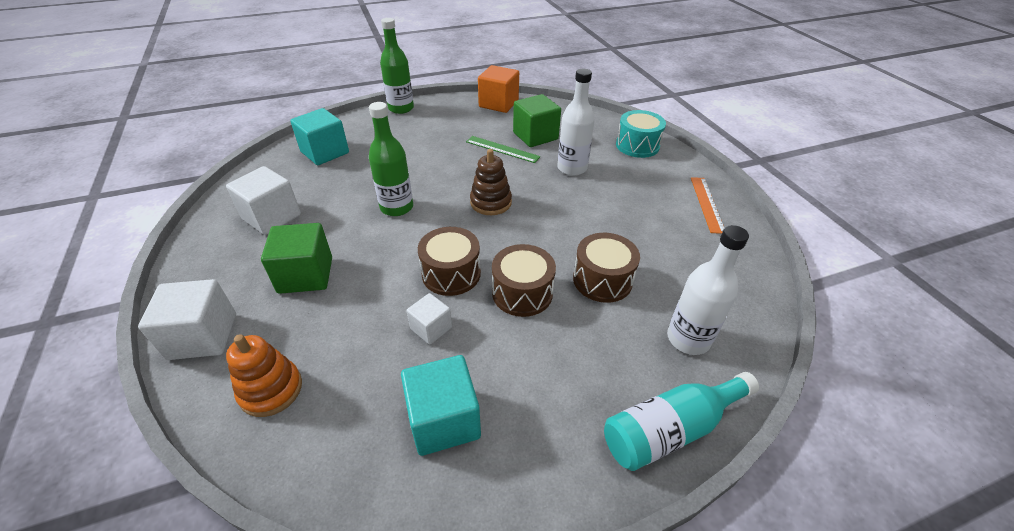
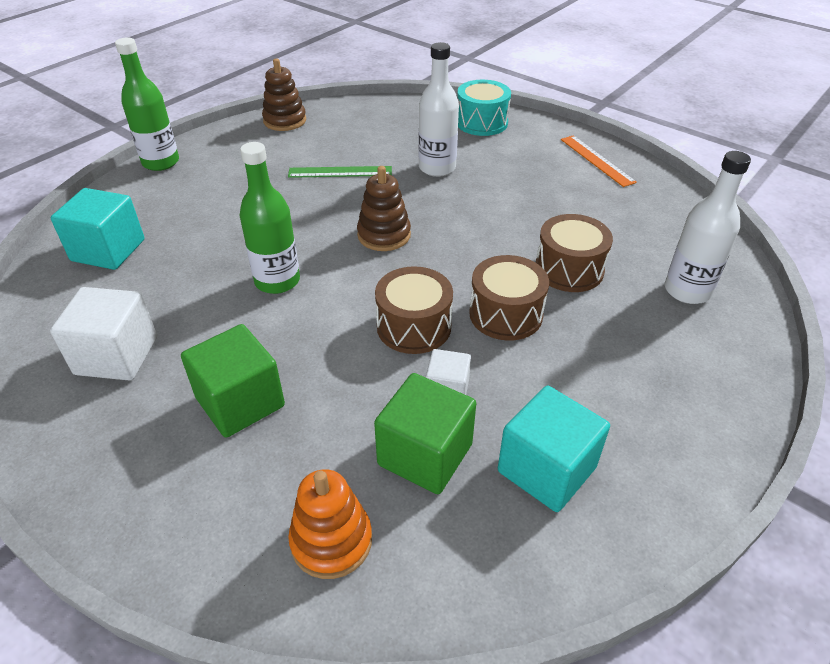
camera: 30 degrees left, 0 degrees up
white cube [138,279,236,360] -> none
orange cube [478,65,519,113] -> brown stacking toy [262,59,306,131]
green cube [513,94,561,147] -> green cube moved to [374,373,476,494]
turquoise bottle [604,372,759,471] -> none

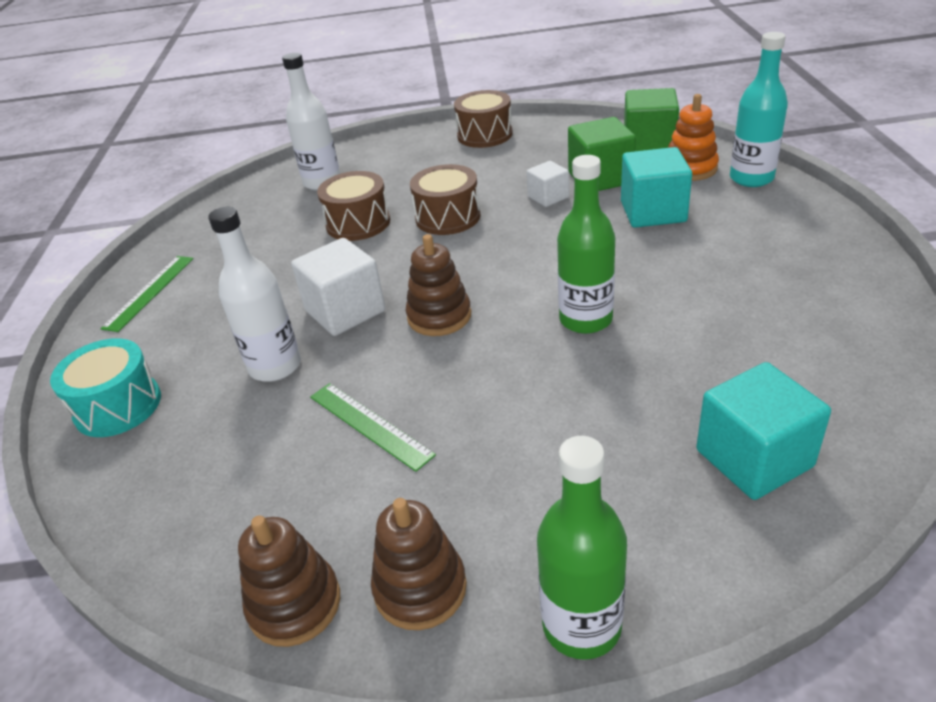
camera: 130 degrees left, 5 degrees down
white cube [50,287,157,381] -> white cube moved to [291,238,385,336]
green cube [181,324,285,438] -> green cube moved to [624,88,679,151]
brown drum [375,266,453,354] -> brown drum moved to [454,90,513,148]
turquoise cube [498,386,610,512] -> turquoise cube moved to [621,147,692,228]
orange ruler [561,135,637,187] -> green ruler [100,256,194,332]
none -> brown stacking toy [371,498,467,630]
none -> turquoise bottle [730,32,788,187]

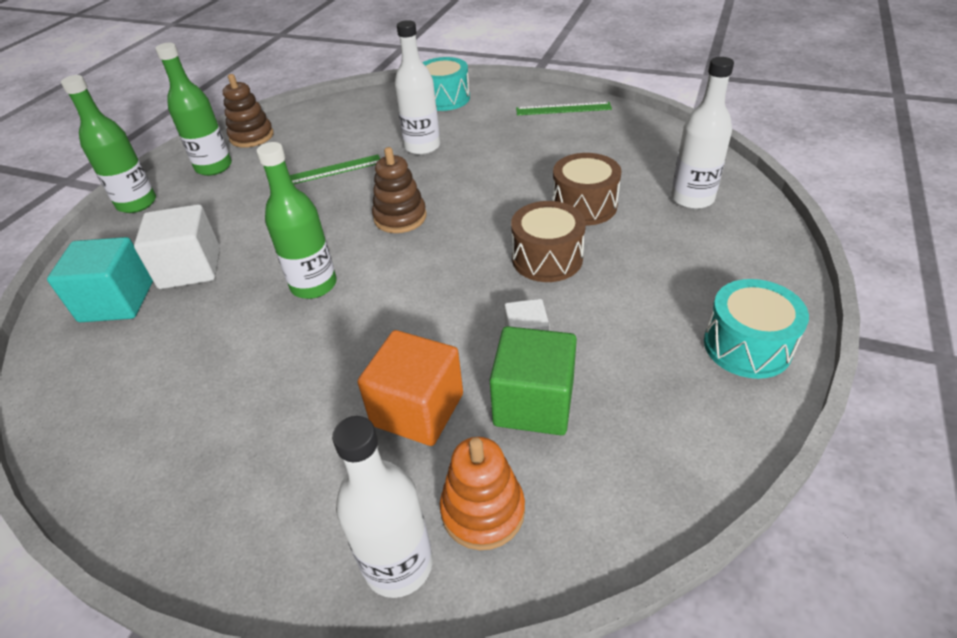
camera: 115 degrees right, 5 degrees up
green ruler [100,256,194,332] -> green ruler turned 45 degrees counterclockwise [516,102,612,115]
white cube [291,238,385,336] -> white cube moved to [134,204,220,289]
brown stacking toy [371,498,467,630] -> green bottle [155,43,232,176]
brown drum [454,90,513,148] -> turquoise drum [704,279,809,379]
turquoise cube [621,147,692,228] -> orange cube [358,330,463,446]
green cube [624,88,679,151] -> none
turquoise bottle [730,32,788,187] -> white bottle [332,416,433,598]

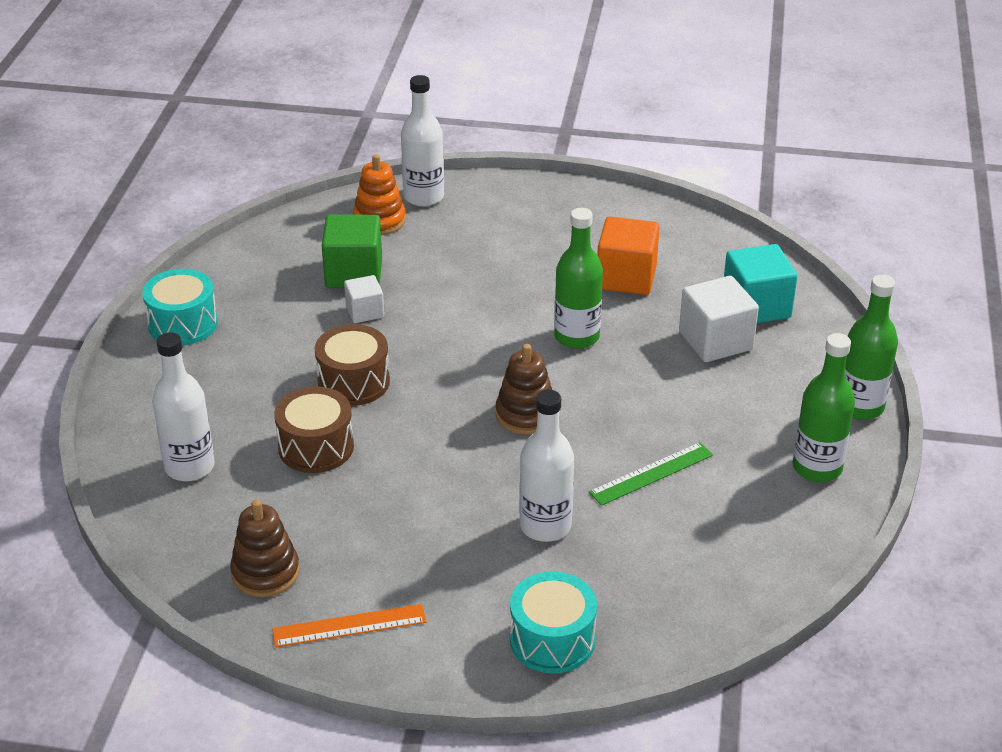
camera: 165 degrees right, 5 degrees down
brown stacking toy [223,74,274,148] -> brown stacking toy moved to [230,500,300,597]
orange cube [358,330,463,446] -> orange cube moved to [597,216,660,295]
green ruler [516,102,612,115] -> orange ruler [272,604,426,647]

